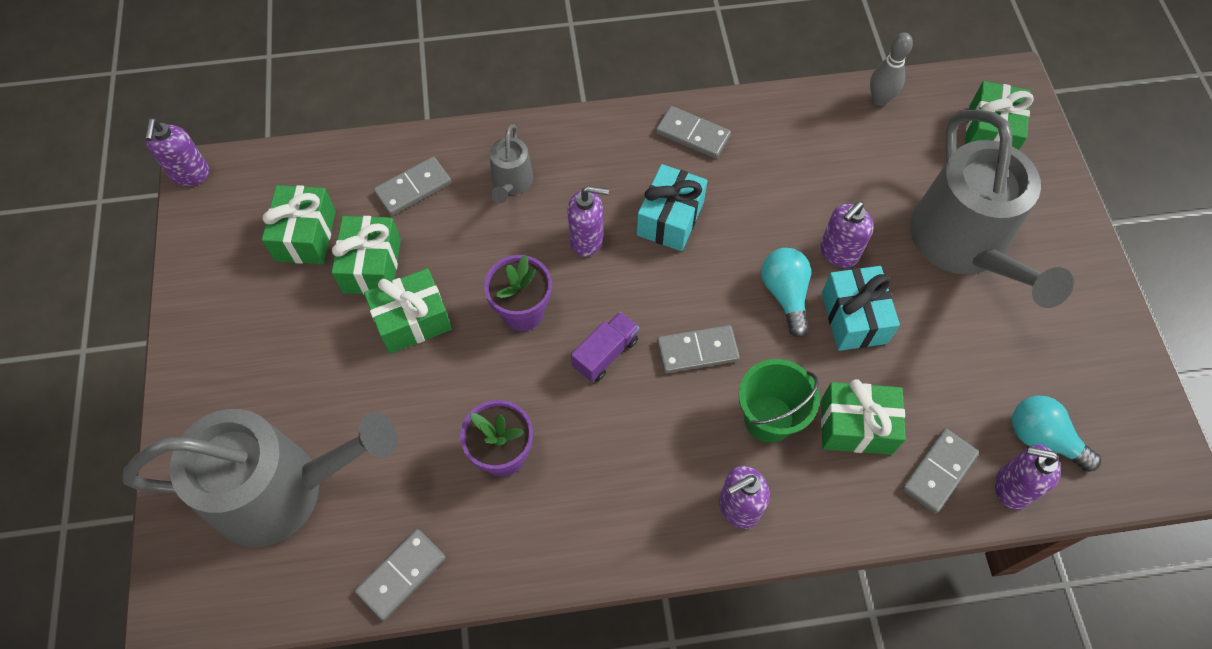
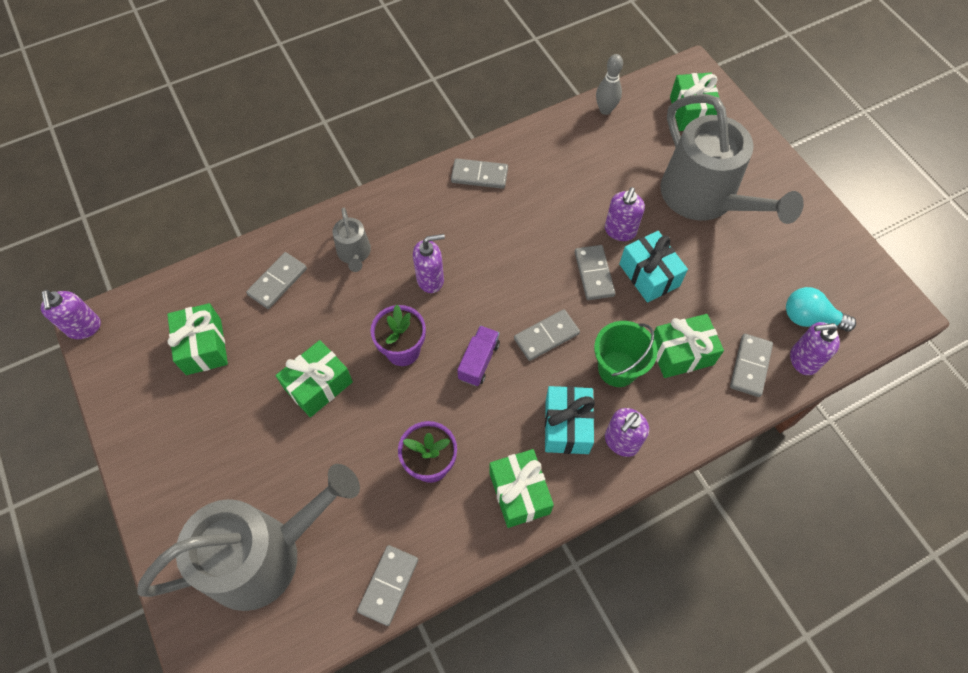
camera: 20 degrees left, 0 degrees up
green gift [331,216,401,294] -> green gift moved to [489,449,554,528]
turquoise gift [637,164,708,251] -> turquoise gift moved to [545,386,595,454]
turquoise light bulb [761,248,811,337] -> grey domino [575,245,615,300]

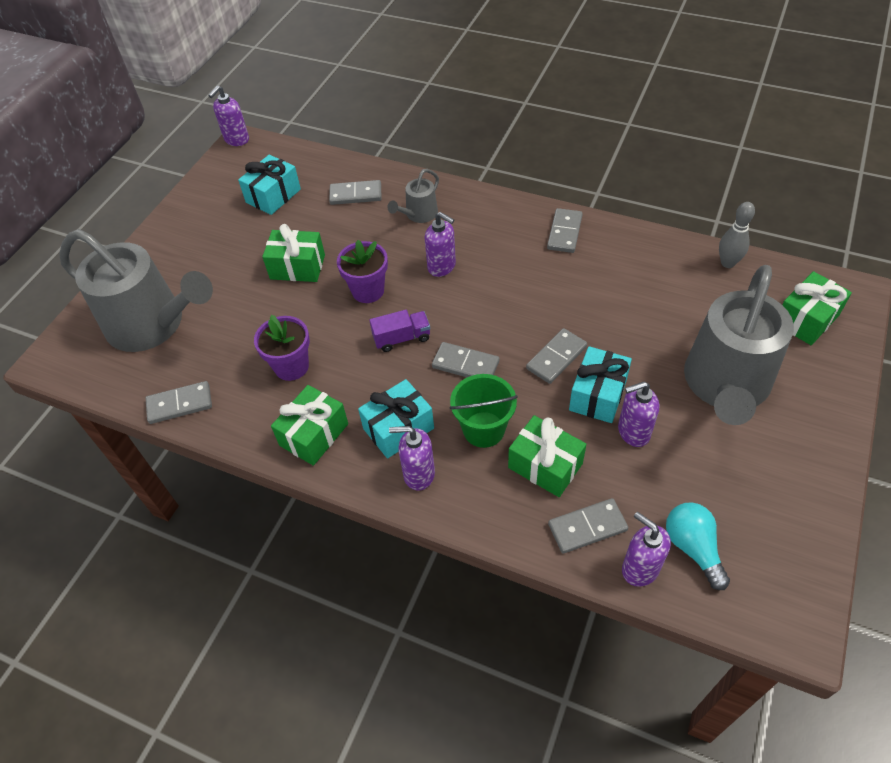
camera: 55 degrees right, 10 degrees down
green gift [167,303,228,375] -> turquoise gift [238,155,301,215]
grey domino [451,158,508,189] -> grey domino turned 45 degrees clockwise [547,208,583,253]
purple soap dispenser [605,187,645,241] -> purple soap dispenser moved to [618,381,659,447]

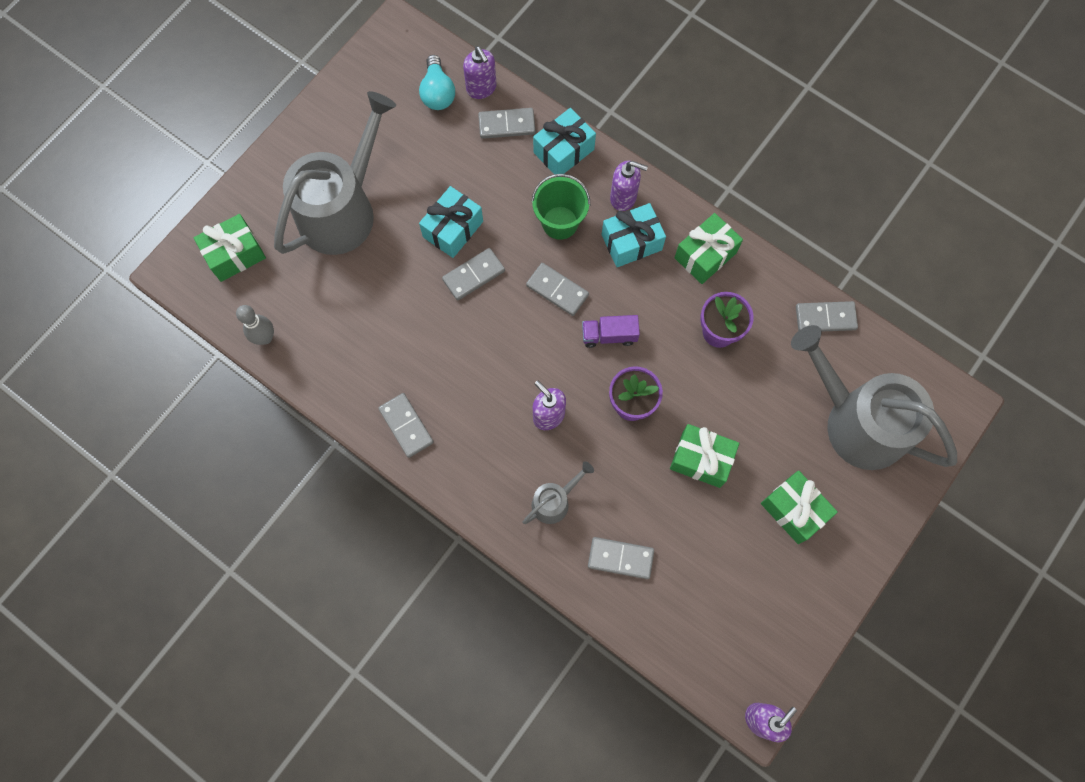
camera: 170 degrees left, 20 degrees up
turquoise gift [238,155,301,215] -> turquoise gift moved to [533,108,596,177]
green gift [508,415,586,497] -> green gift moved to [761,470,838,544]
grey domino [547,208,583,253] -> grey domino turned 60 degrees counterclockwise [378,393,434,458]
purple soap dispenser [618,381,659,447] -> none

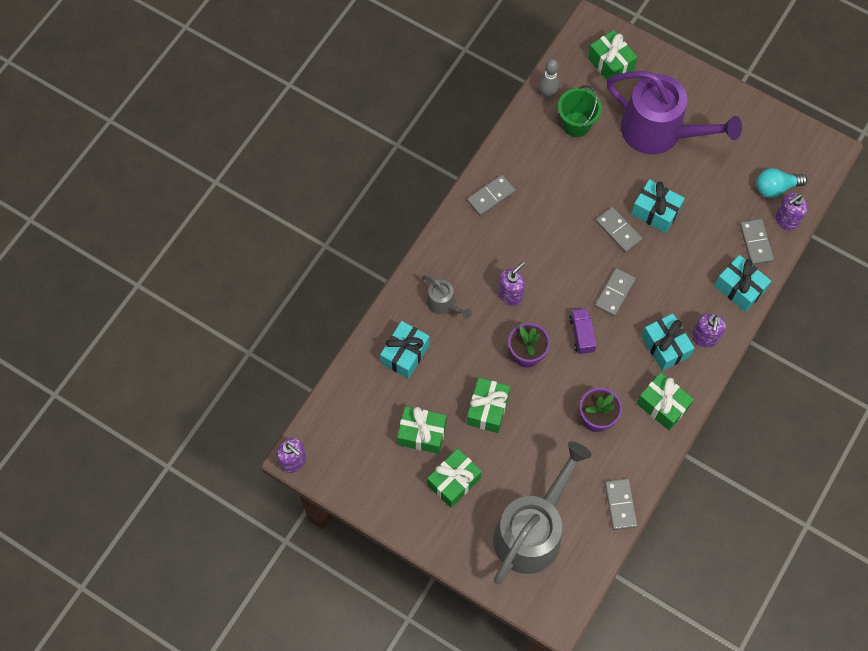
camera: 85 degrees right, 5 degrees down
grey watering can [274,91,396,255] -> purple watering can [607,71,742,154]
green bucket [531,174,590,240] -> green bucket moved to [558,85,602,137]
grey domino [588,537,654,579] -> turquoise gift [380,321,430,379]
none -> green gift [397,406,447,454]

